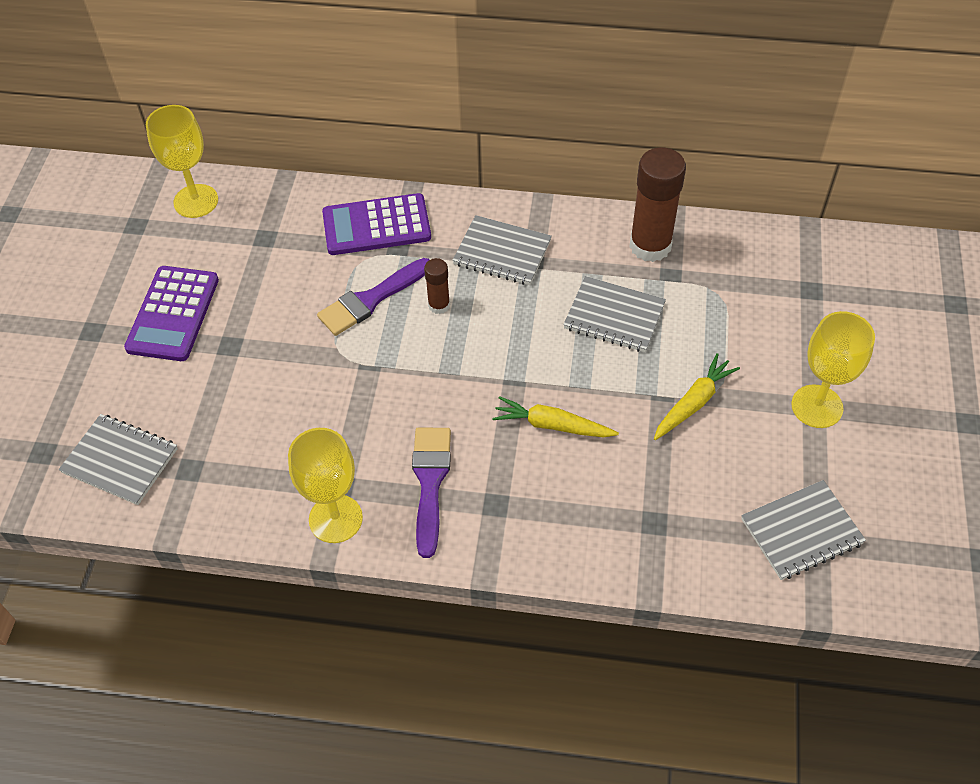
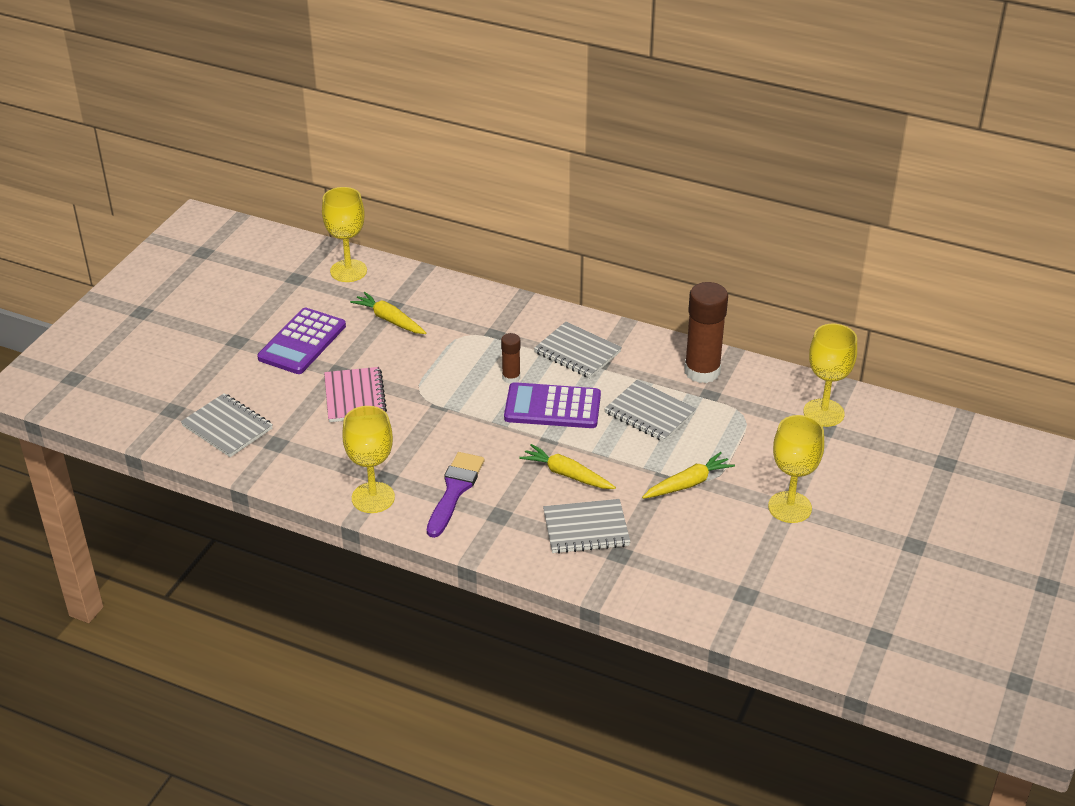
camera: 15 degrees right, 15 degrees down
purple brush [317,258,430,336] -> none
purple calculator [322,193,431,255] -> purple calculator moved to [504,382,601,428]
grey notebook [741,480,866,580] -> grey notebook moved to [543,499,630,554]
none -> pink notebook [324,367,387,422]
none -> yellow carrot [350,292,426,334]
none -> yellow goblet [803,324,857,427]

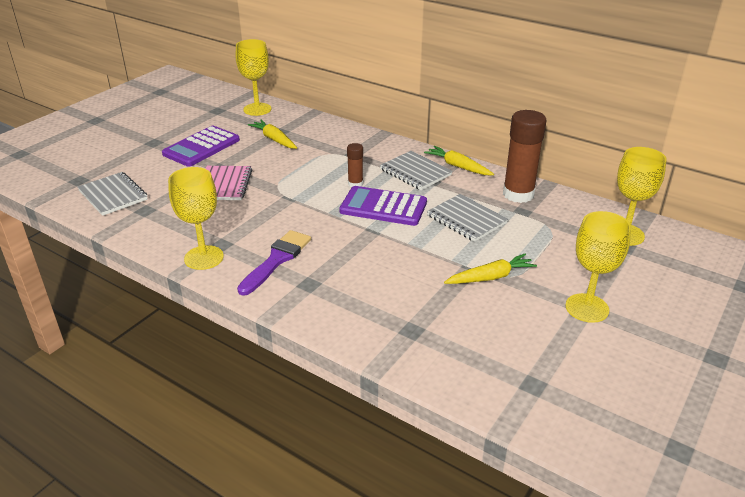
camera: 10 degrees right, 5 degrees down
yellow carrot [519,444,616,489] -> yellow carrot moved to [424,146,494,175]
grey notebook [543,499,630,554] -> none

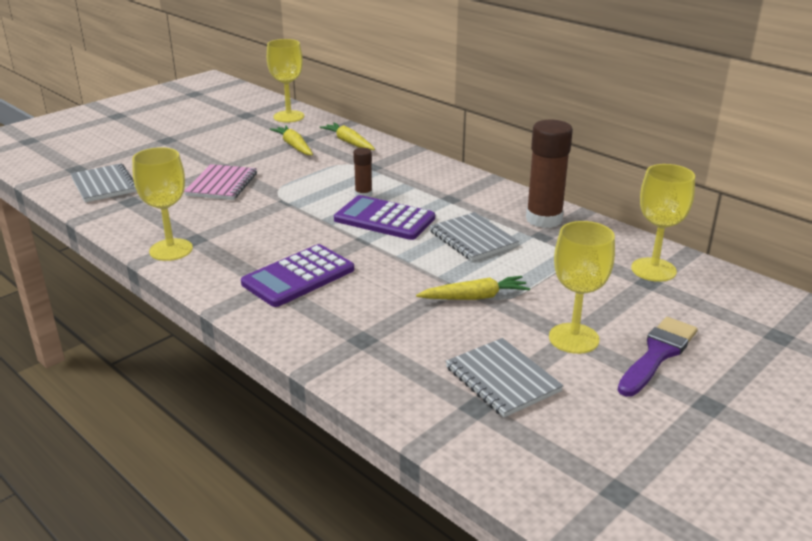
camera: 10 degrees right, 5 degrees down
purple calculator [162,126,240,167] -> purple calculator moved to [241,244,354,307]
purple brush [237,230,311,296] -> purple brush moved to [618,317,698,397]
grey notebook [380,151,453,190] -> grey notebook moved to [445,338,563,418]
yellow carrot [424,146,494,175] -> yellow carrot moved to [319,123,375,150]

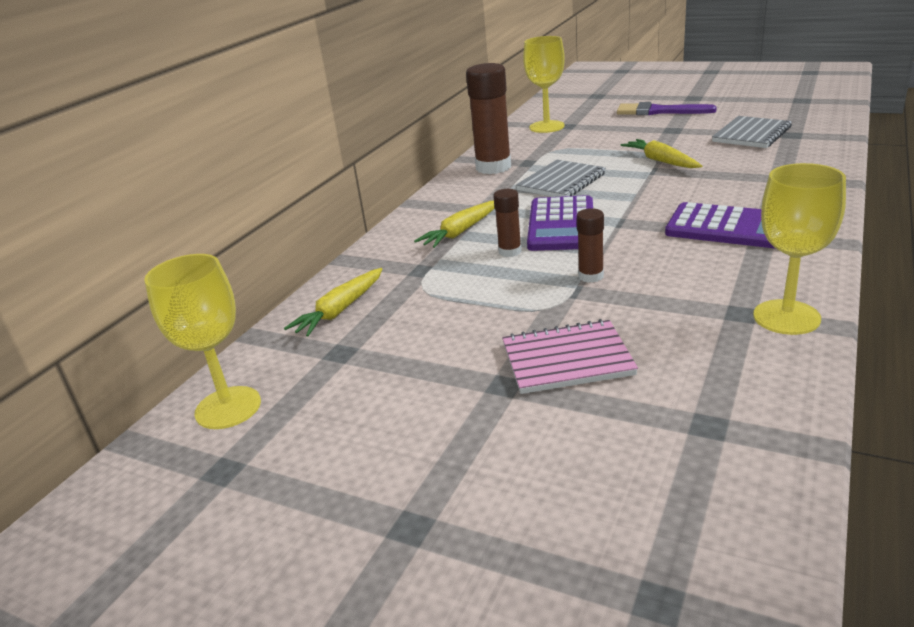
camera: 105 degrees left, 0 degrees up
grey notebook [70,163,137,203] -> none
yellow carrot [270,125,313,155] -> yellow carrot moved to [414,200,495,248]
yellow goblet [549,221,615,354] -> none
none -> brown glue stick [577,208,604,283]

